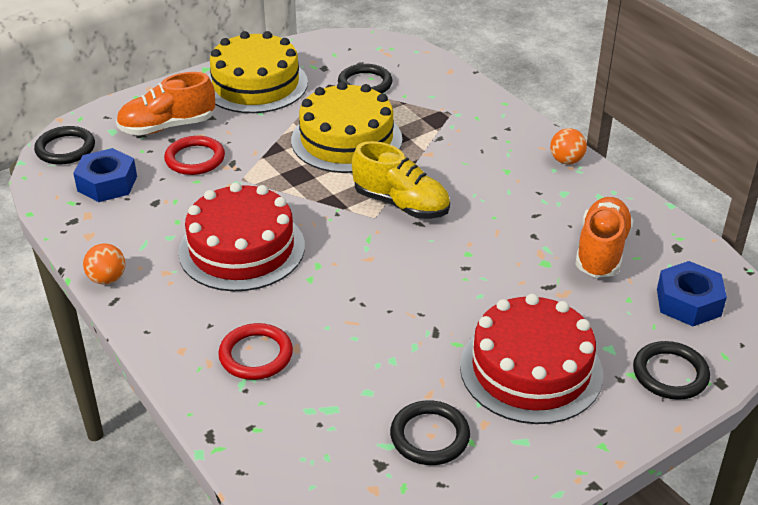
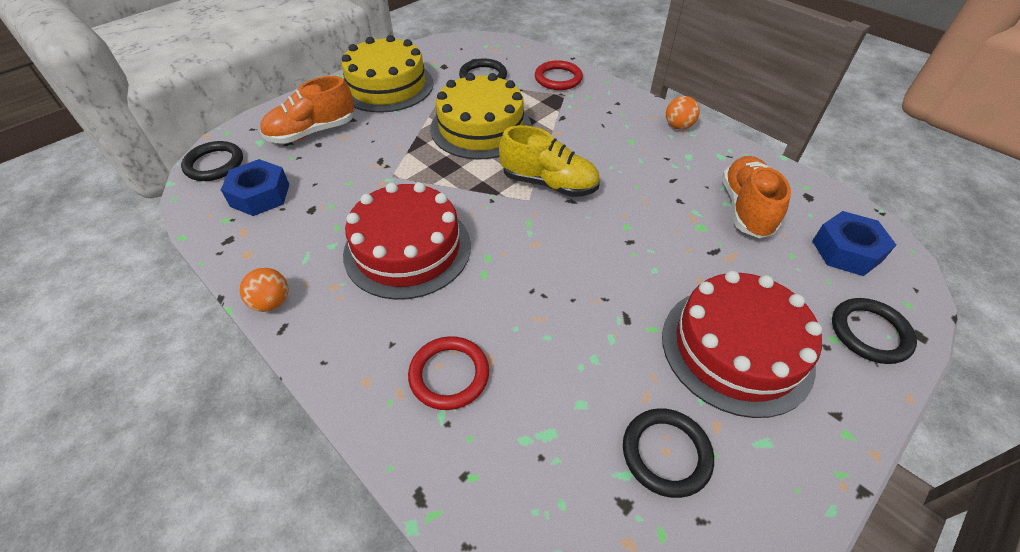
camera: 10 degrees left, 10 degrees up
red ring [164,136,225,175] -> red ring moved to [535,60,583,90]

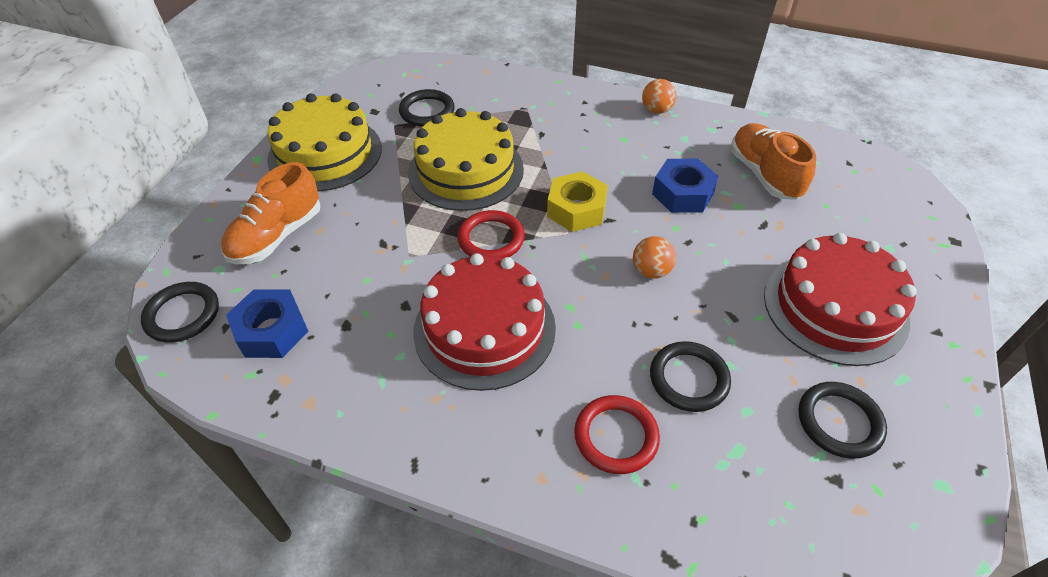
camera: 25 degrees left, 0 degrees up
orange ball [239,268,289,312] -> orange ball moved to [633,236,676,279]
yellow shoe [499,125,600,197] -> yellow nut [547,171,608,232]
red ring [535,60,583,90] -> red ring moved to [457,210,525,258]
blue nut [812,211,896,276] -> blue nut moved to [652,159,719,213]
black ring [832,298,917,364] -> black ring moved to [650,341,731,412]

